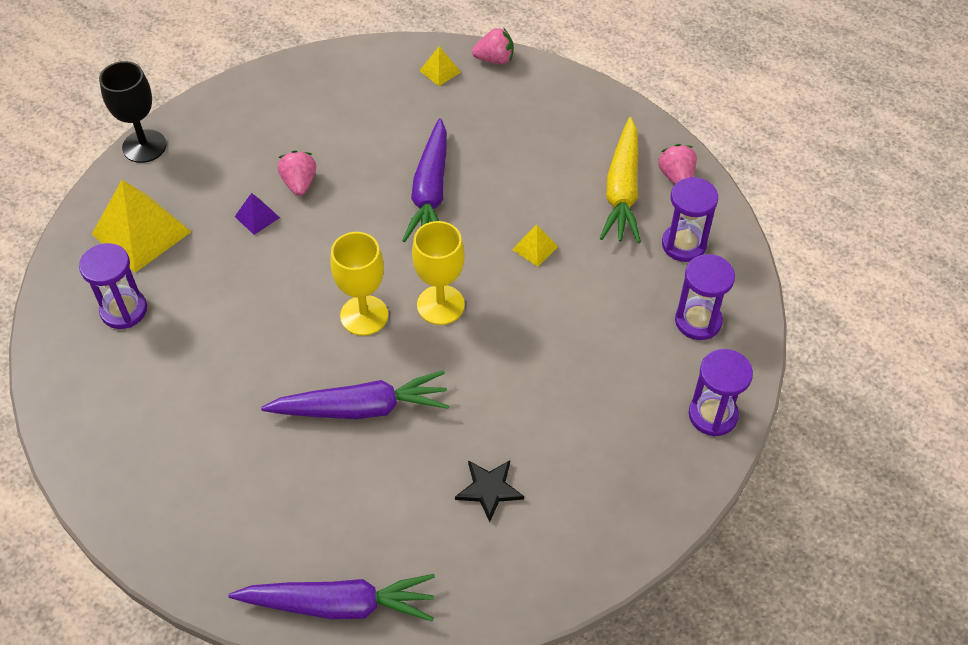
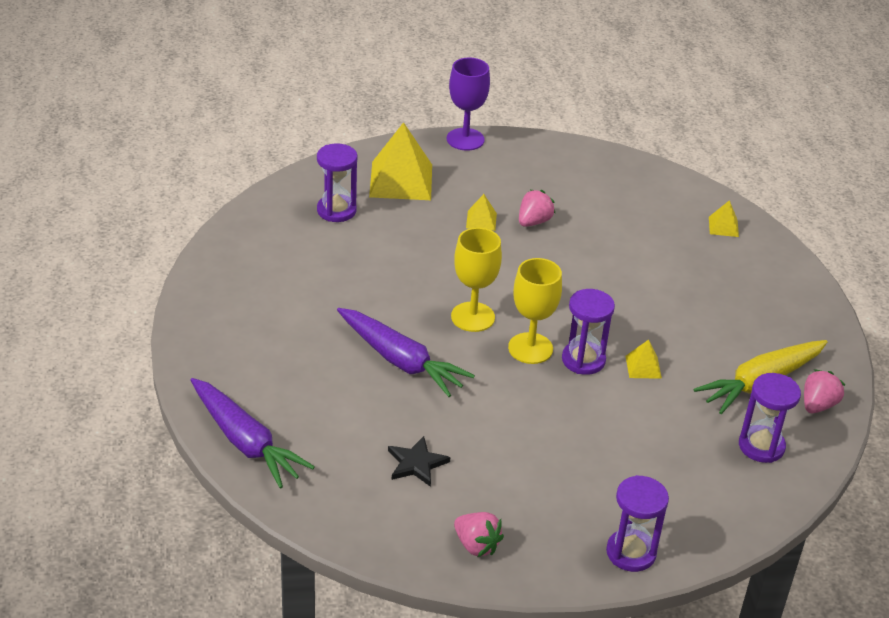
camera: 45 degrees right, 15 degrees down
black goblet [99,61,166,163] -> purple goblet [447,58,490,151]
purple pyramid [235,193,280,235] -> yellow pyramid [466,194,497,231]
purple carrot [402,118,447,242] -> none
pink strawberry [472,27,513,64] -> pink strawberry moved to [454,512,504,557]
purple hourglass [675,254,735,340] -> purple hourglass moved to [562,289,615,375]

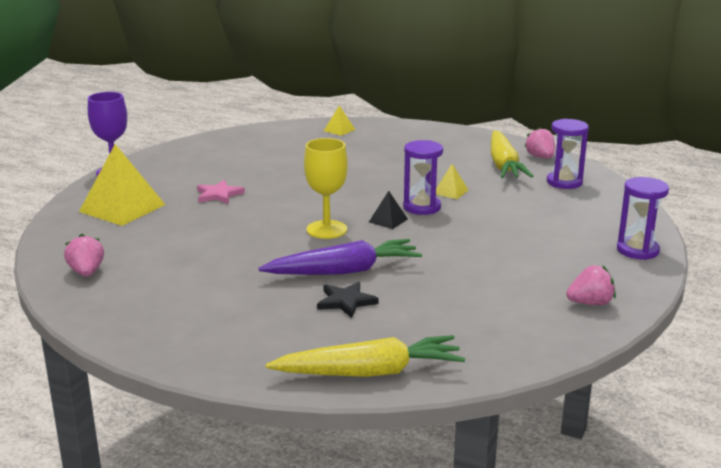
camera: 55 degrees left, 15 degrees down
purple carrot [190,378,315,489] -> yellow carrot [265,335,465,377]
purple hourglass [317,143,357,222] -> none
black star [388,436,451,487] -> black star moved to [317,282,379,318]
yellow pyramid [466,194,497,231] -> pink star [197,180,245,204]
yellow goblet [508,258,562,364] -> black pyramid [369,191,408,229]
pink strawberry [519,190,555,227] -> pink strawberry moved to [64,234,104,276]

